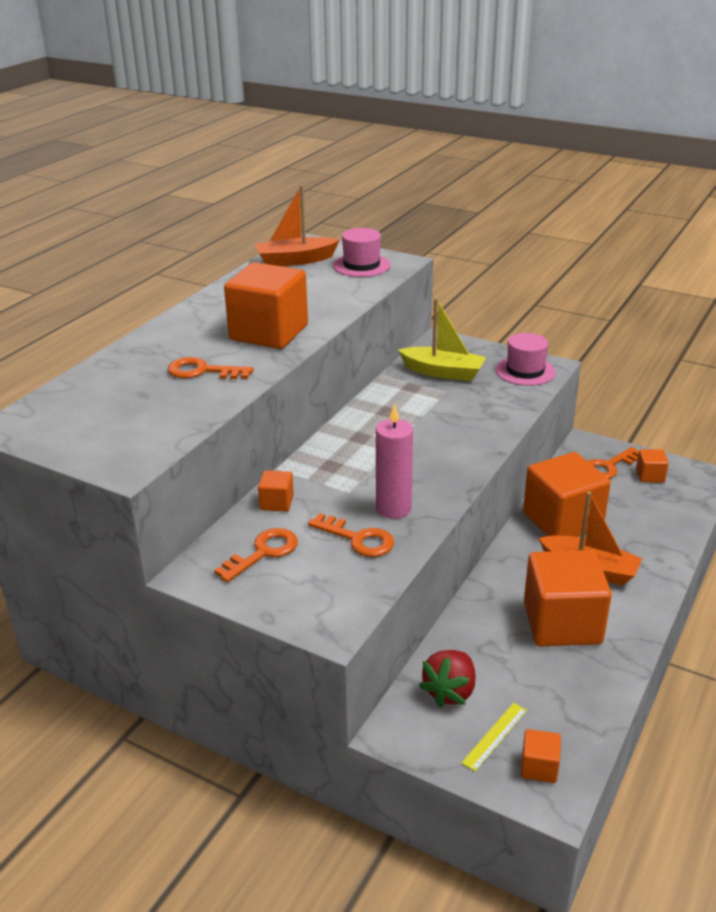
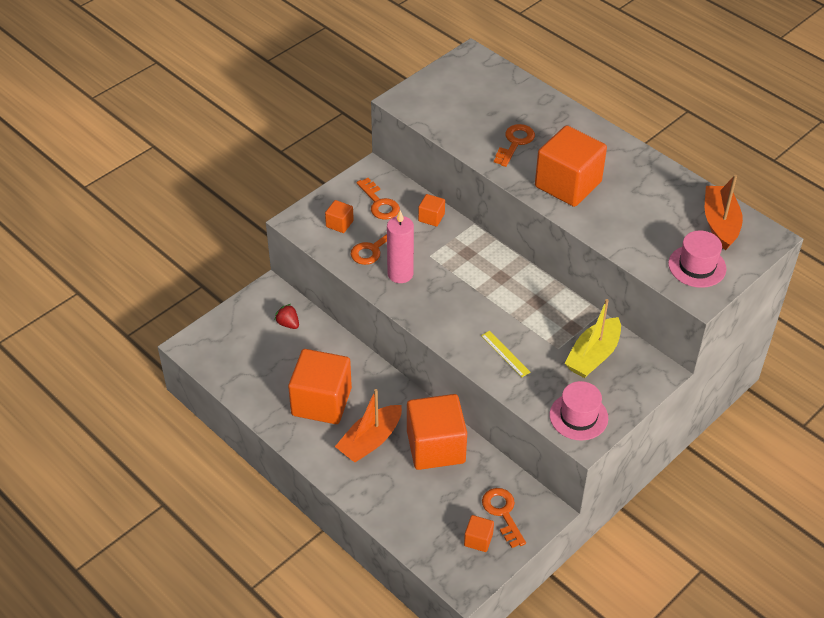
camera: 105 degrees right, 15 degrees up
red strawberry [419,650,475,707] -> red strawberry [274,304,299,329], size x0.63
yellow ruler [461,703,527,772] -> yellow ruler moved to [481,331,530,377]
orange cube [521,729,561,783] -> orange cube moved to [325,200,354,233]

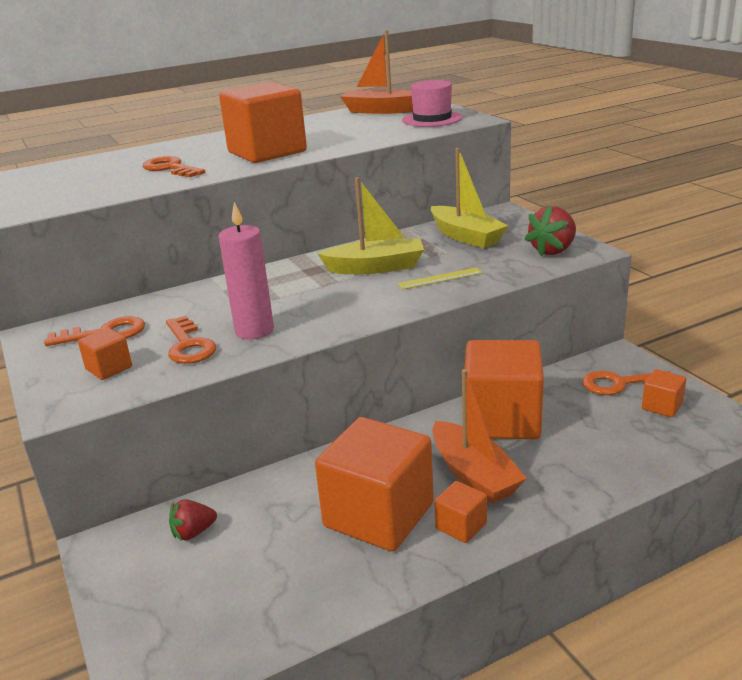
camera: 70 degrees left, 20 degrees down
orange cube [418,194,445,227] -> orange cube moved to [434,481,487,543]
pink hat [549,381,608,440] -> red strawberry [524,205,576,257]
none -> yellow boat [317,177,424,274]

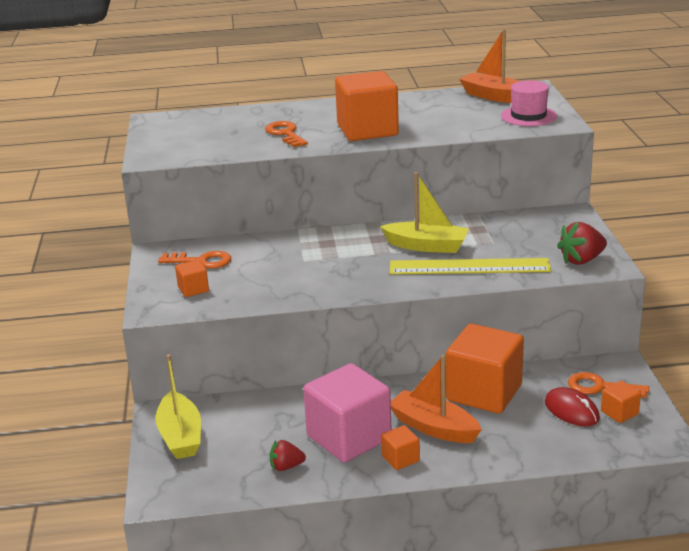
camera: 20 degrees right, 0 degrees up
orange key [166,316,216,364] -> none
red strawberry [169,499,217,541] -> red strawberry moved to [269,440,306,471]
pink candle [219,202,274,340] -> none
orange cube [315,417,434,552] -> pink cube [303,363,392,463]
yellow ruler [397,267,483,290] -> yellow ruler [390,258,551,275], size x2.19
yellow boat [431,148,509,248] -> yellow boat moved to [156,354,201,459]
orange boat [432,369,527,504] -> orange boat turned 135 degrees clockwise [391,354,482,443]
none -> red mouse [545,387,600,426]

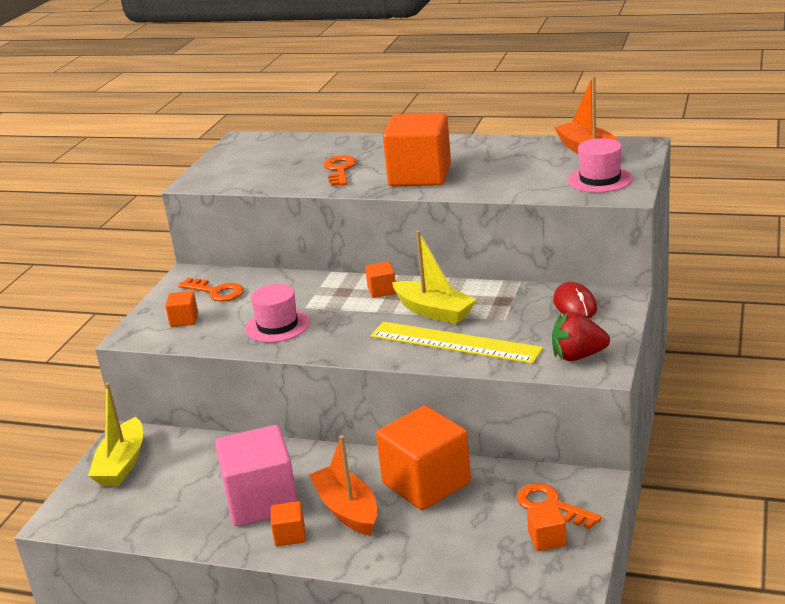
camera: 25 degrees right, 0 degrees up
red strawberry [269,440,306,471] -> none
red mouse [545,387,600,426] -> red mouse moved to [553,282,597,318]
none -> pink hat [245,284,310,343]
none -> orange cube [365,261,396,298]

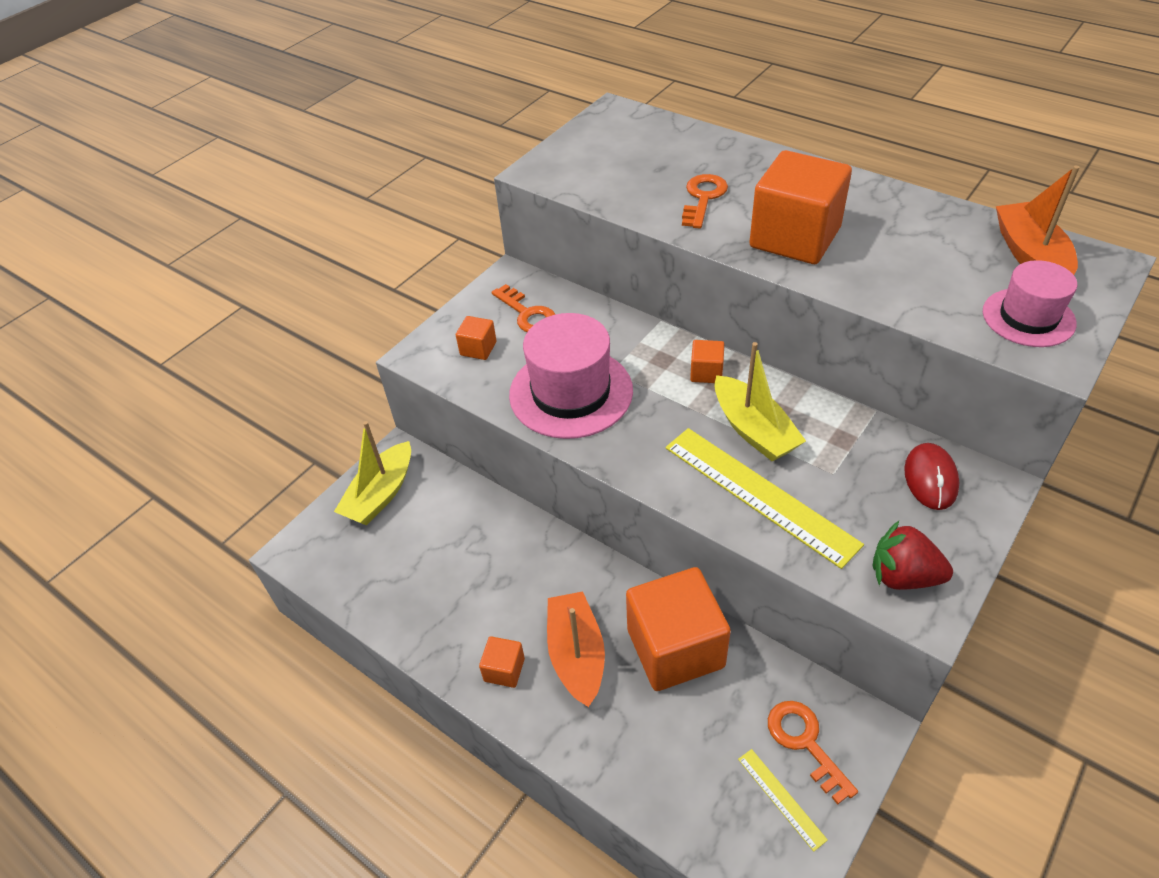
camera: 20 degrees right, 20 degrees up
pink cube [215,425,298,526] -> none
pink hat [245,284,310,343] -> pink hat [509,313,633,439], size x1.63
orange cube [527,503,567,551] -> yellow ruler [738,749,828,852]

